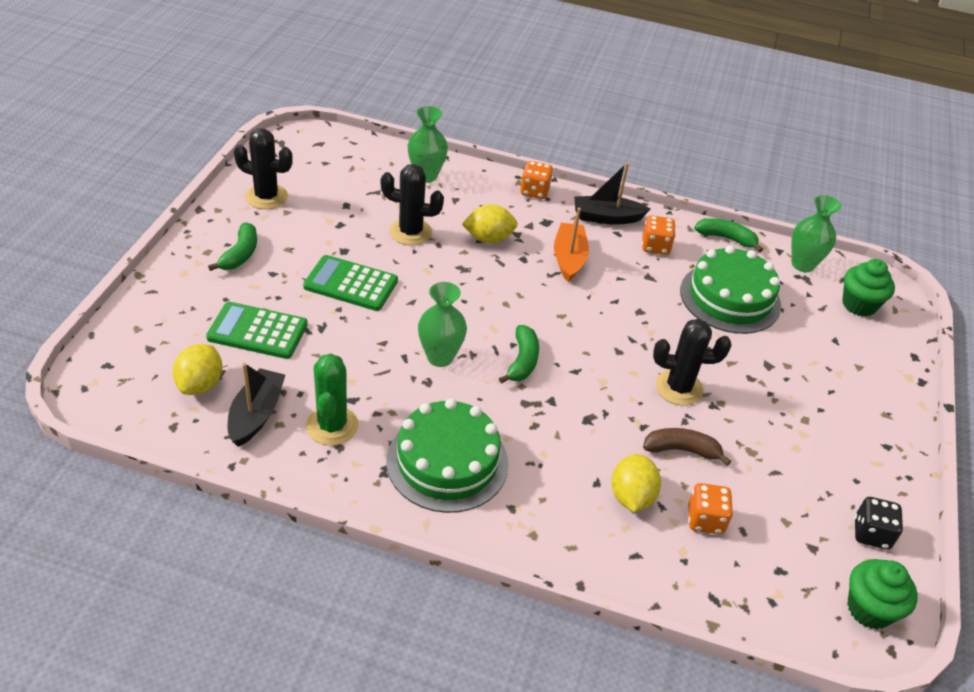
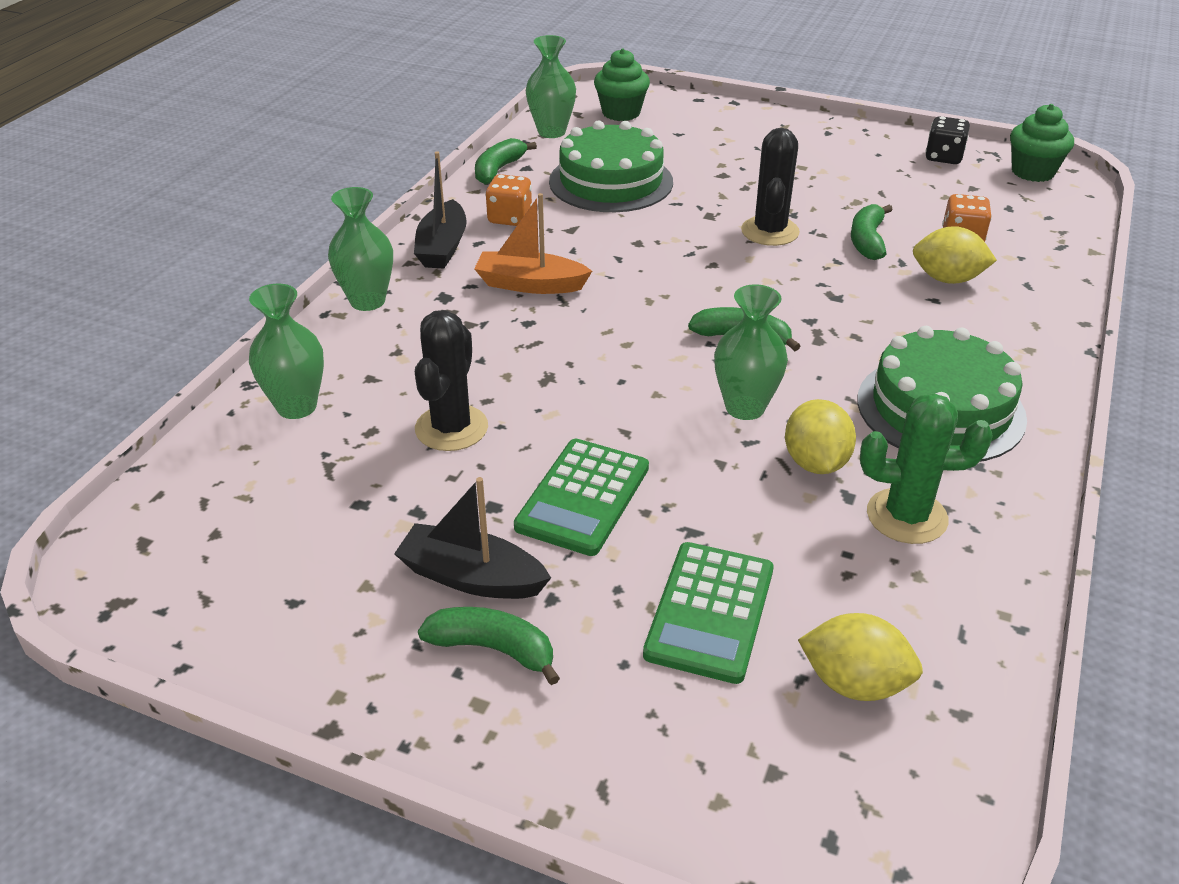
camera: 80 degrees left, 5 degrees down
black boat [227,363,285,447] -> black boat moved to [394,477,551,599]
black cactus [234,128,293,209] -> none
yellow lemon [462,204,518,243] -> yellow lemon moved to [785,399,856,474]
orange dice [520,161,553,199] -> green vase [328,187,393,311]
brown banana [643,428,731,466] -> green banana [851,204,893,260]

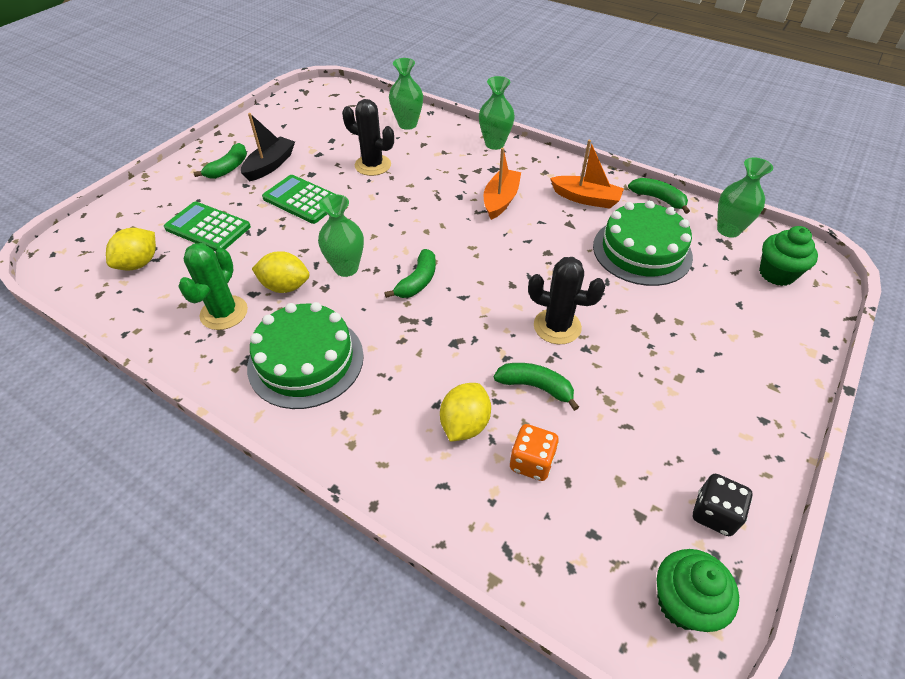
camera: 100 degrees right, 10 degrees up
black boat [414,152,467,269] -> none
orange dice [485,174,532,226] -> orange boat [550,140,624,209]

